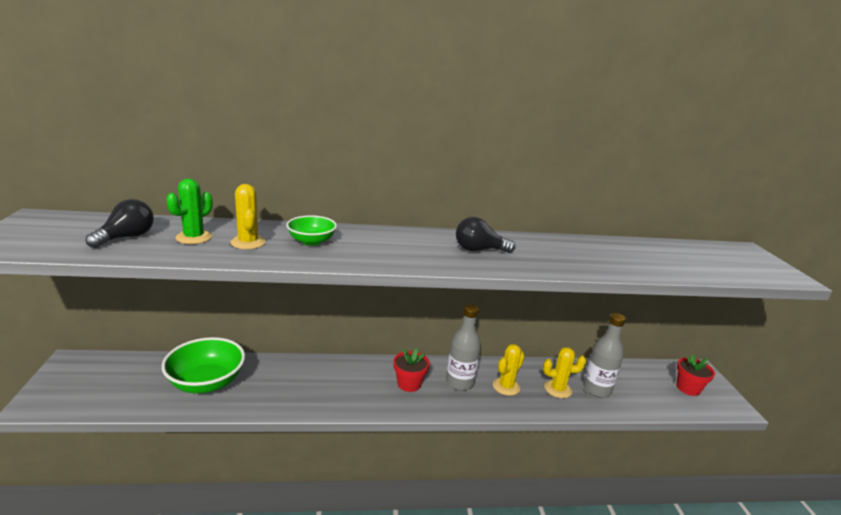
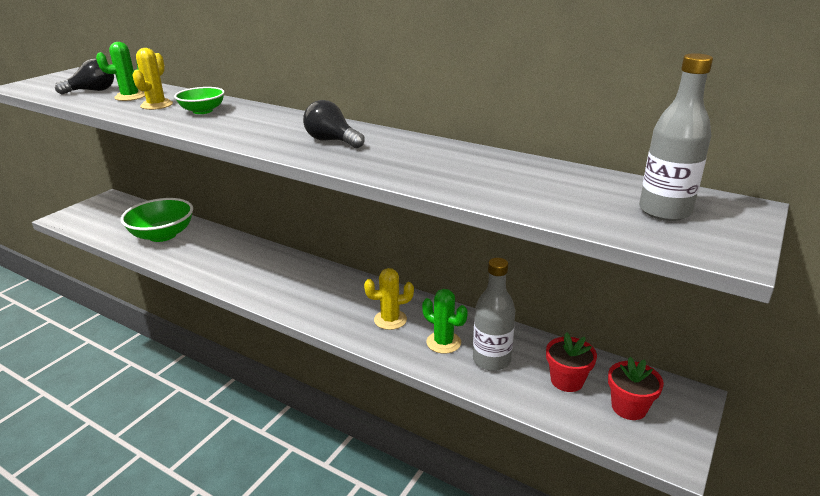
camera: 40 degrees right, 5 degrees up
red flower pot [393,348,430,392] -> red flower pot moved to [546,332,597,392]
grey bottle [446,304,481,391] -> grey bottle moved to [639,53,713,221]
yellow cactus [543,347,586,398] -> green cactus [422,289,468,354]

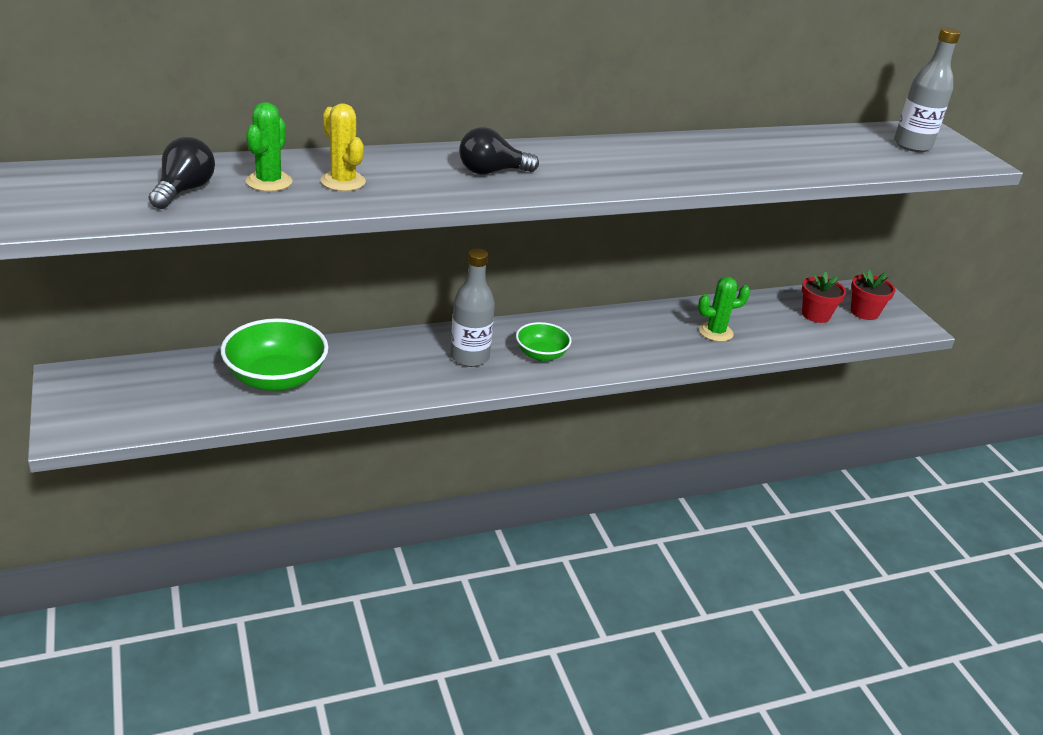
camera: 55 degrees left, 5 degrees up
green bowl [174,87,225,114] -> green bowl moved to [516,322,572,361]
black light bulb [303,100,365,148] -> black light bulb moved to [459,127,539,175]
yellow cactus [364,268,414,330] -> none
grey bottle [473,258,516,371] -> grey bottle moved to [450,248,495,367]

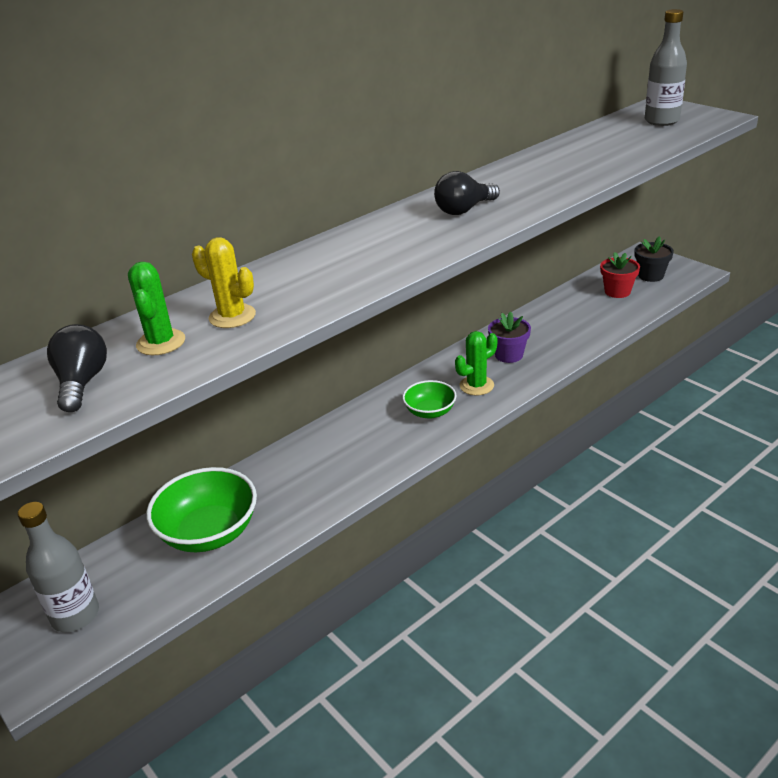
camera: 15 degrees left, 0 degrees up
grey bottle [450,248,495,367] -> grey bottle moved to [18,502,99,632]
black light bulb [459,127,539,175] -> black light bulb moved to [434,171,500,215]
green cactus [698,277,750,342] -> green cactus moved to [455,331,497,395]
red flower pot [851,270,896,320] -> black flower pot [634,236,674,282]
none -> purple flower pot [488,311,531,363]

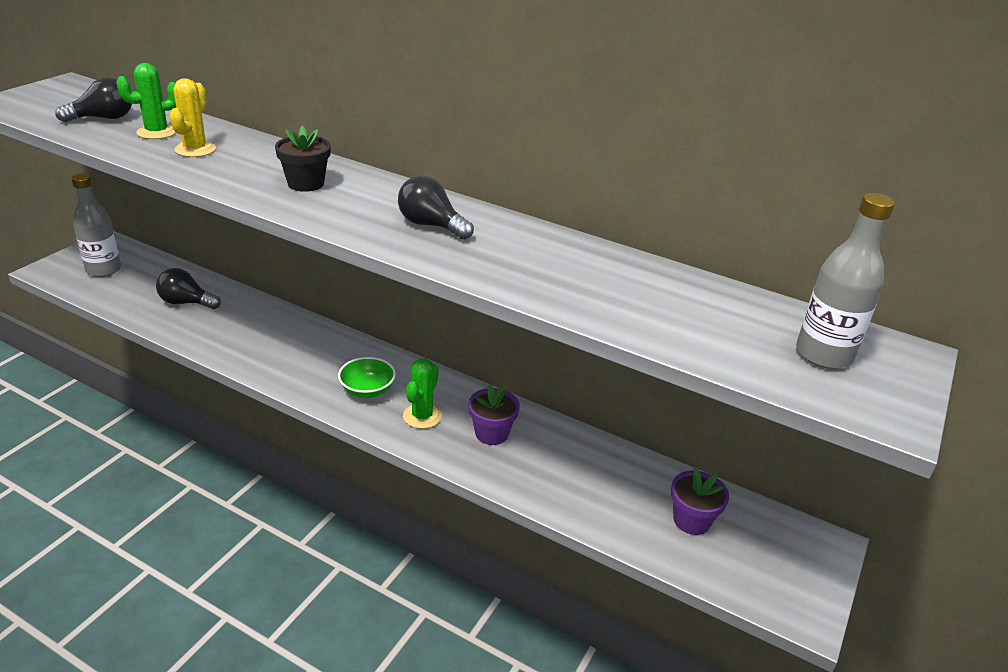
camera: 65 degrees right, 0 degrees up
green bowl [146,467,257,552] -> black light bulb [156,268,221,309]
green cactus [455,331,497,395] -> green cactus turned 75 degrees clockwise [403,358,442,429]
red flower pot [600,252,640,298] -> purple flower pot [671,467,729,535]
black flower pot [634,236,674,282] -> black flower pot moved to [275,126,331,192]

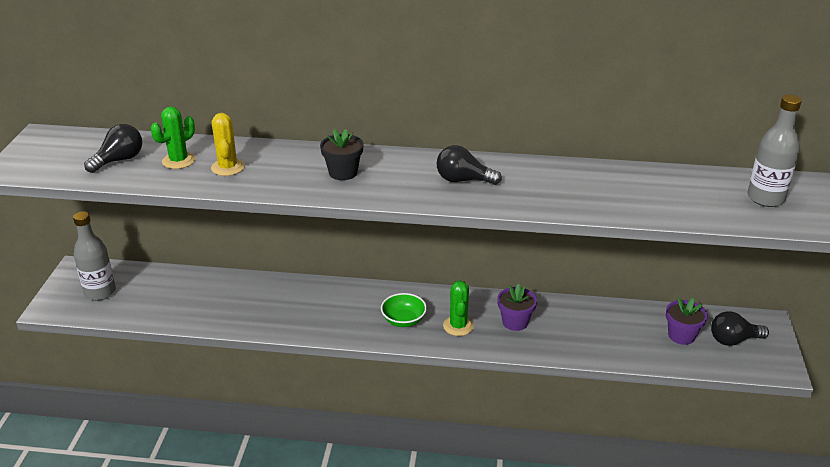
camera: 20 degrees left, 0 degrees up
black light bulb [156,268,221,309] -> black light bulb moved to [711,311,769,346]

